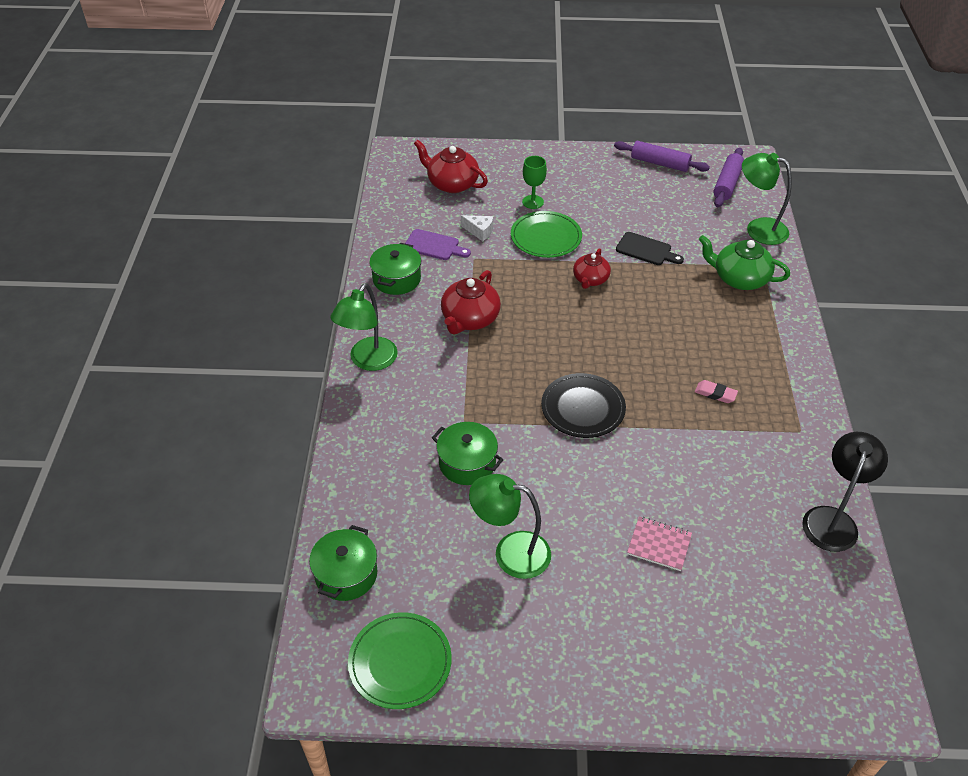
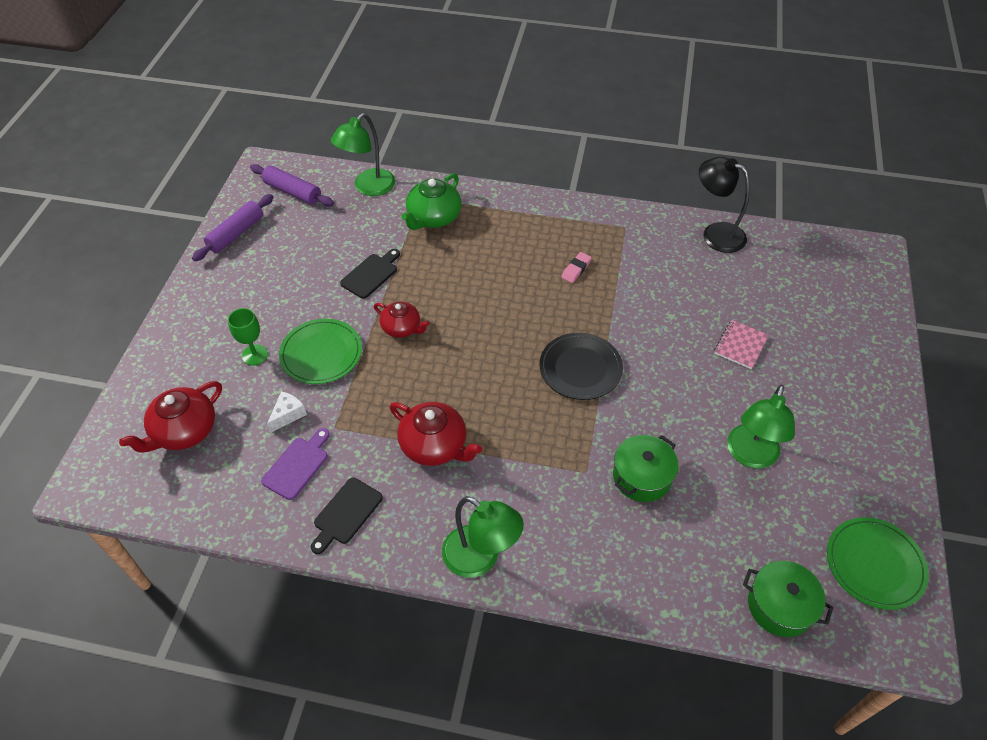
camera: 80 degrees left, 5 degrees up
green pot [369,243,421,295] -> black cutting board [311,478,383,554]

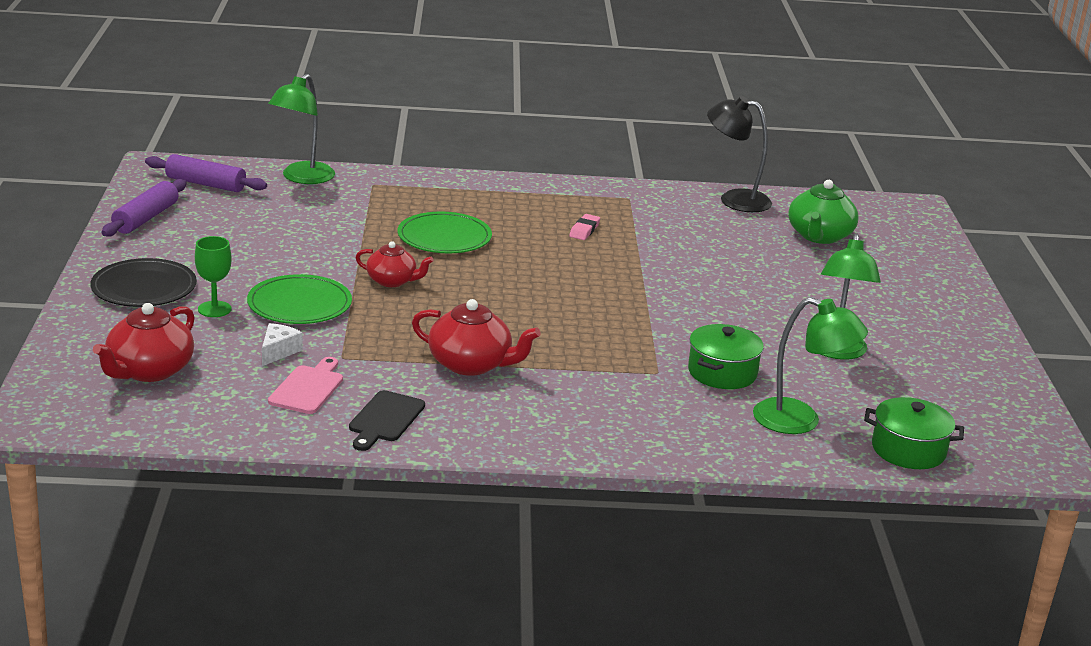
camera: 15 degrees left, 25 degrees down
purple cutting board [261,428,330,500] -> pink cutting board [268,357,343,414]
black cutting board [340,249,400,299] -> none
green teapot [401,173,461,230] -> green teapot moved to [788,180,859,244]
green lamp [442,496,524,578] -> green lamp moved to [753,297,868,434]
black plate [539,333,623,400] -> black plate moved to [90,258,197,307]
pink notebook [714,320,769,369] -> none
green plate [827,517,929,610] -> green plate moved to [397,212,492,253]

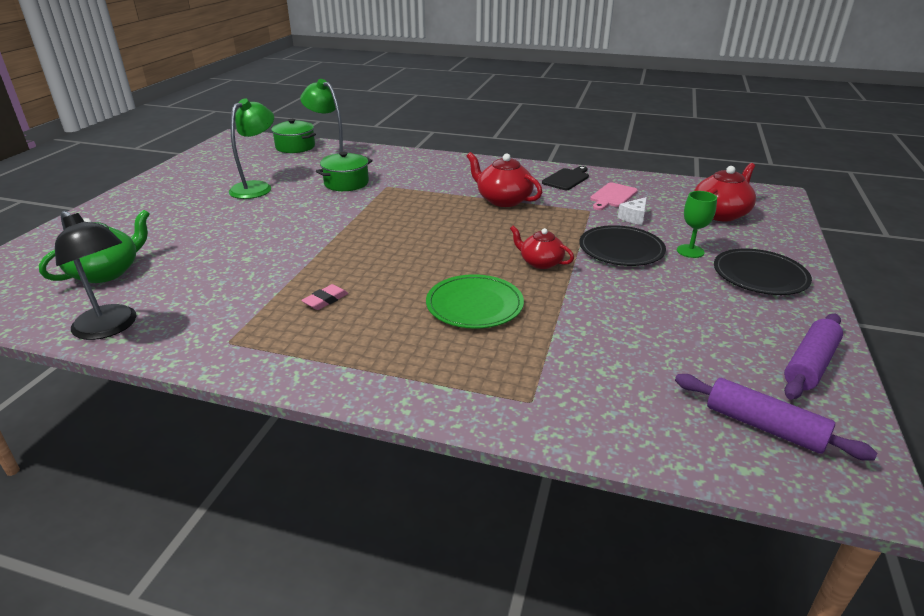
camera: 160 degrees left, 5 degrees up
green plate [247,274,352,324] -> black plate [579,225,666,266]
green lamp [268,74,335,184] -> none

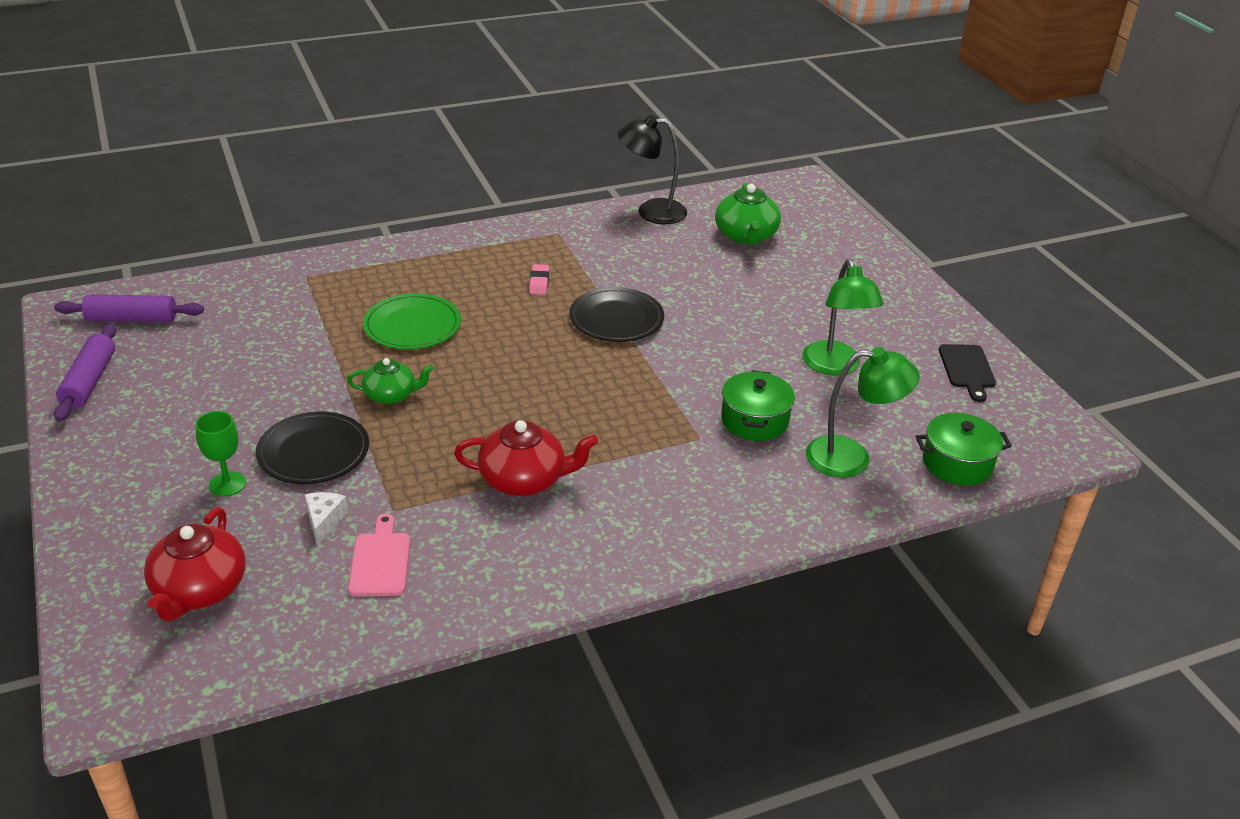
camera: 140 degrees right, 5 degrees up
red teapot [510,226,574,269] -> green teapot [347,358,434,404]
black cutting board [542,166,589,190] -> black cutting board moved to [939,344,996,402]
black plate [714,248,812,295] -> black plate moved to [569,287,664,342]

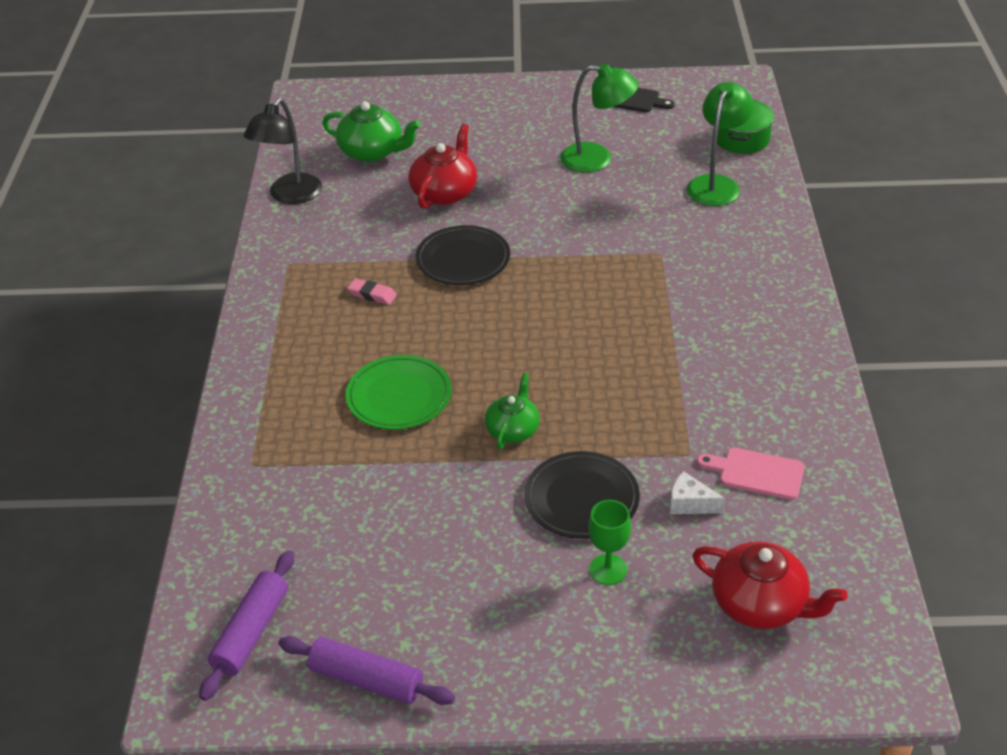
camera: 65 degrees left, 5 degrees up
red teapot [454,420,598,496] -> red teapot moved to [408,124,477,209]
green pot [721,370,795,441] -> none

